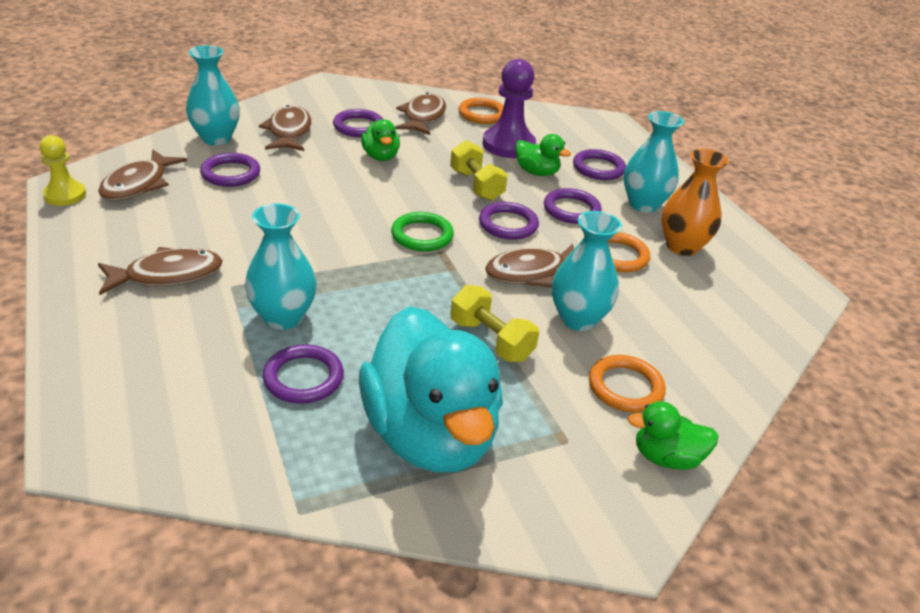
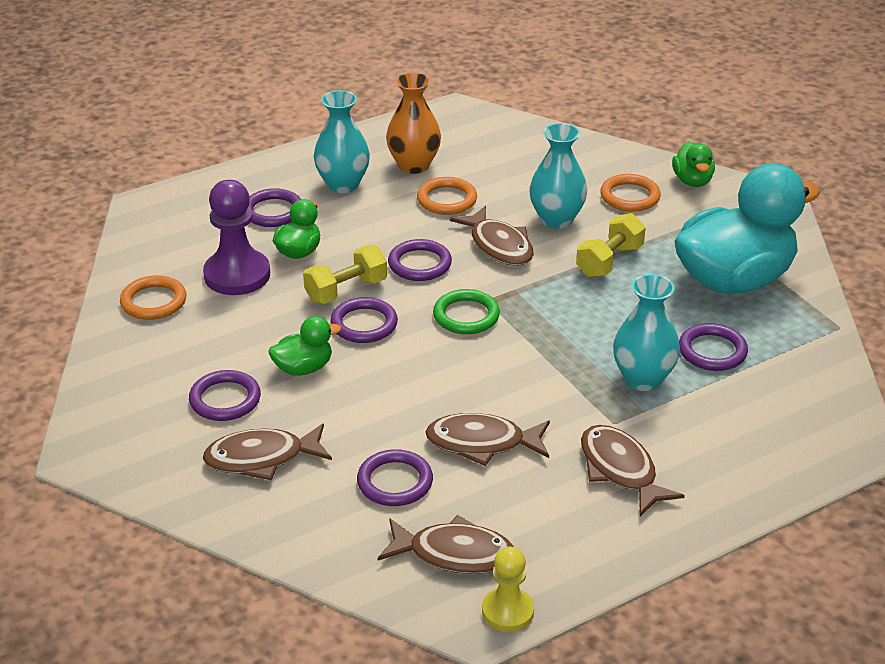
camera: 95 degrees left, 0 degrees up
turquoise vase [186,45,240,145] -> none
brown fish [395,92,446,135] -> brown fish moved to [425,413,550,466]
purple ring [544,188,602,224] -> purple ring moved to [330,297,398,343]

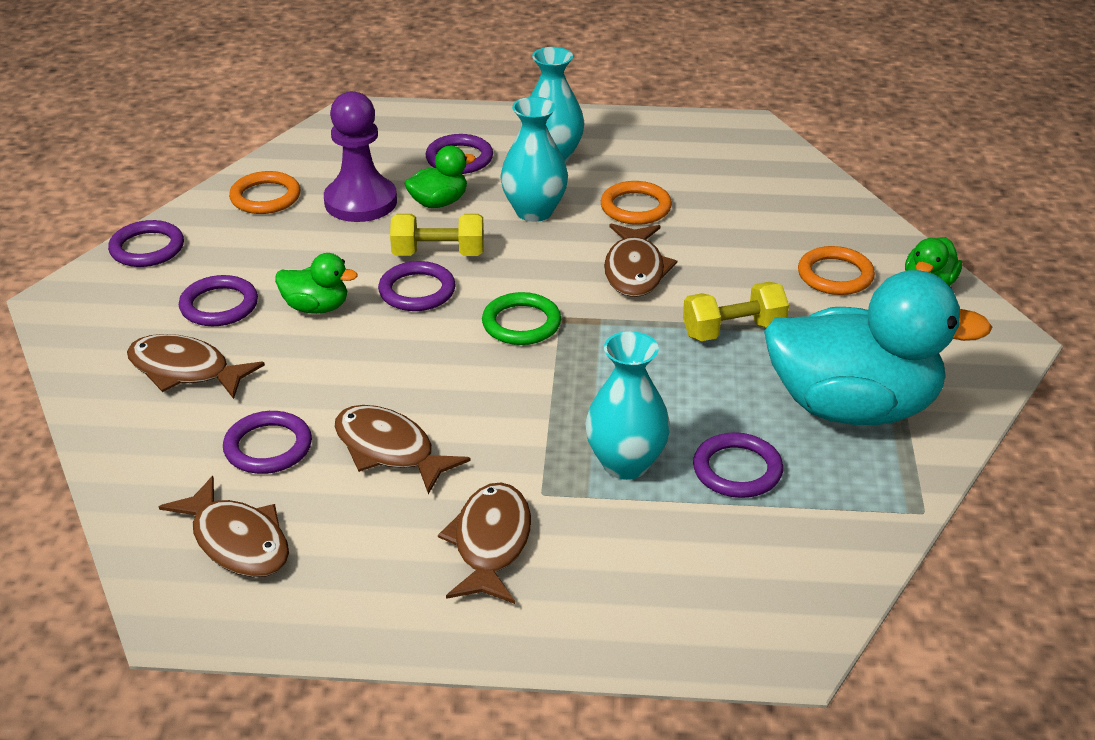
camera: 35 degrees right, 0 degrees up
orange vase [386,72,441,174] -> none
purple ring [388,239,452,281] -> purple ring moved to [108,220,184,267]
yellow pawn [482,547,534,632] -> none
turquoise vase [529,123,587,229] -> turquoise vase moved to [500,97,568,222]

